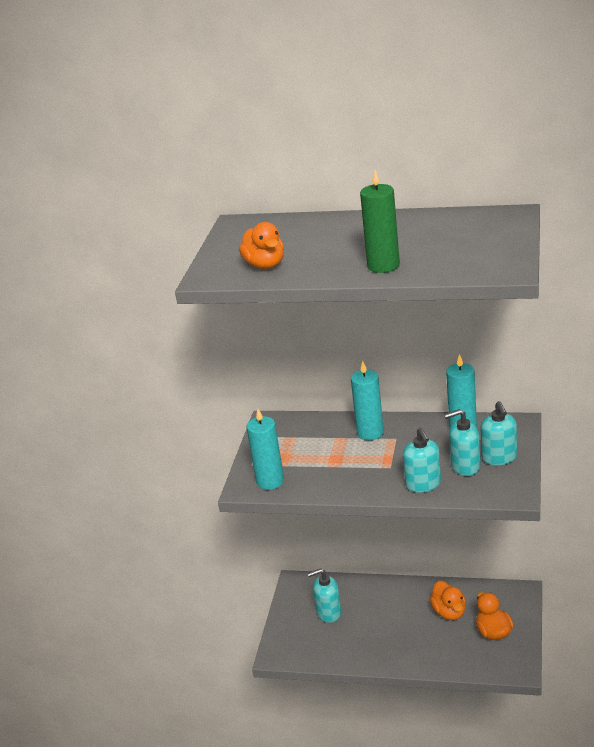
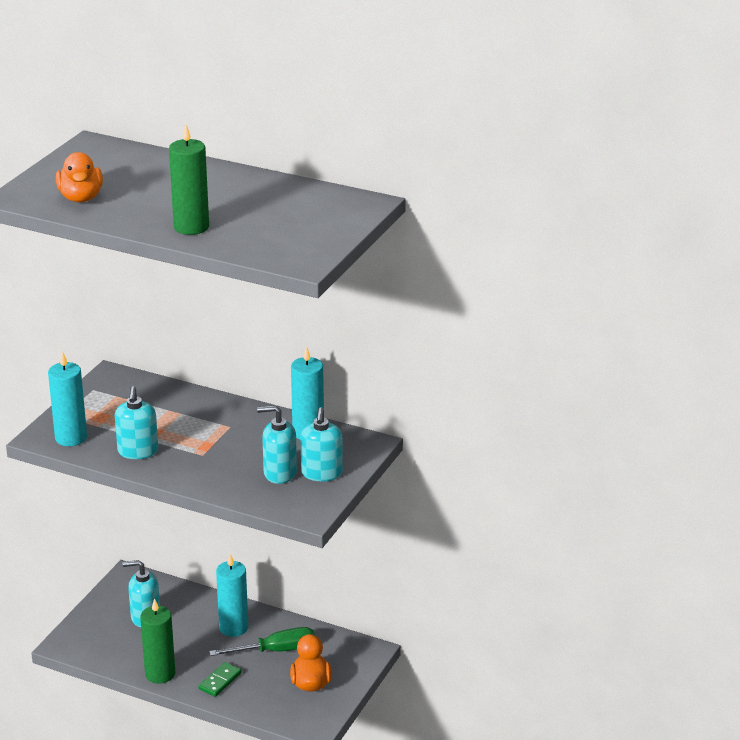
camera: 10 degrees right, 0 degrees up
turquoise candle [351,361,384,440] -> turquoise candle moved to [216,554,248,637]
turquoise soap dispenser [403,428,441,493] -> turquoise soap dispenser moved to [115,386,158,459]
orange duck [429,581,466,620] -> green screwdriver [209,627,315,656]
none -> green candle [140,598,175,684]
none -> green domino [198,662,242,697]

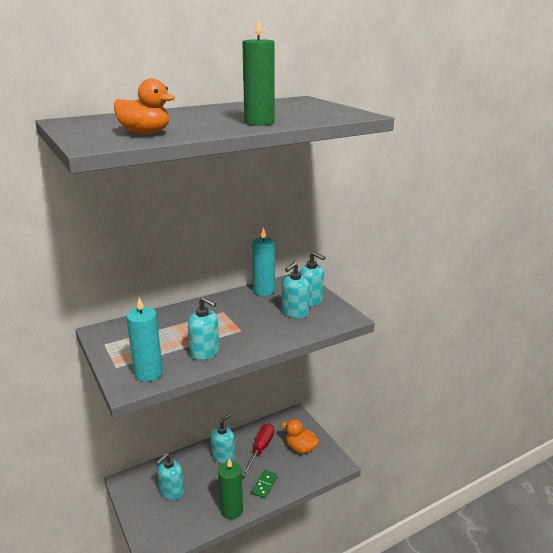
camera: 55 degrees left, 5 degrees down
green domino [198,662,242,697] -> green domino turned 45 degrees clockwise [251,470,278,499]
green screwdriver [209,627,315,656] -> red screwdriver [242,424,274,477]
turquoise candle [216,554,248,637] -> turquoise soap dispenser [211,413,235,464]

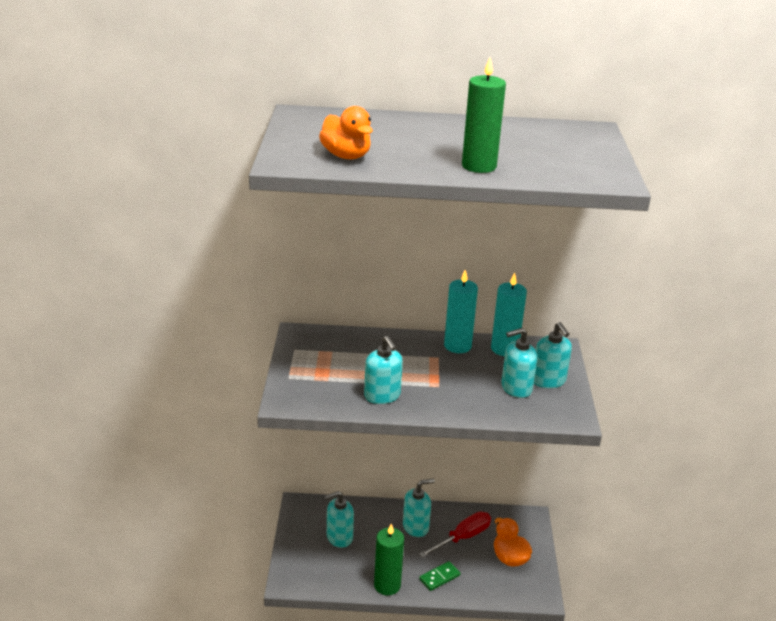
camera: 30 degrees right, 5 degrees up
turquoise candle [126,297,163,382] -> turquoise candle moved to [444,270,478,353]

